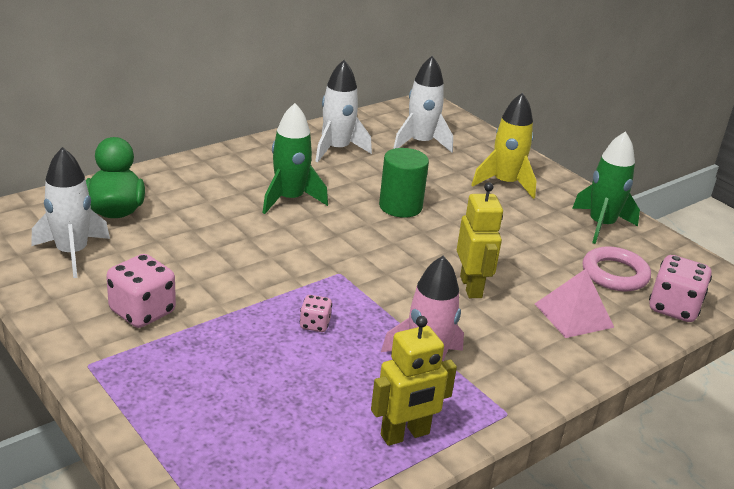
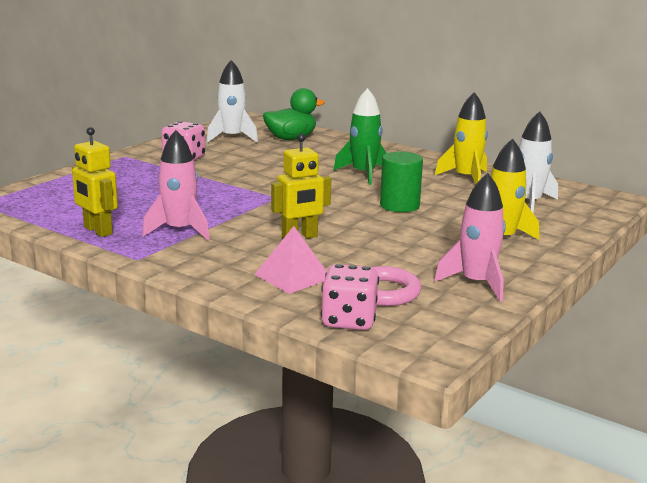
camera: 75 degrees right, 10 degrees down
pink dice [300,295,332,332] -> none
white rocket [315,60,372,162] -> yellow rocket [435,92,488,184]
green rocket [572,131,640,244] -> pink rocket [434,173,506,302]

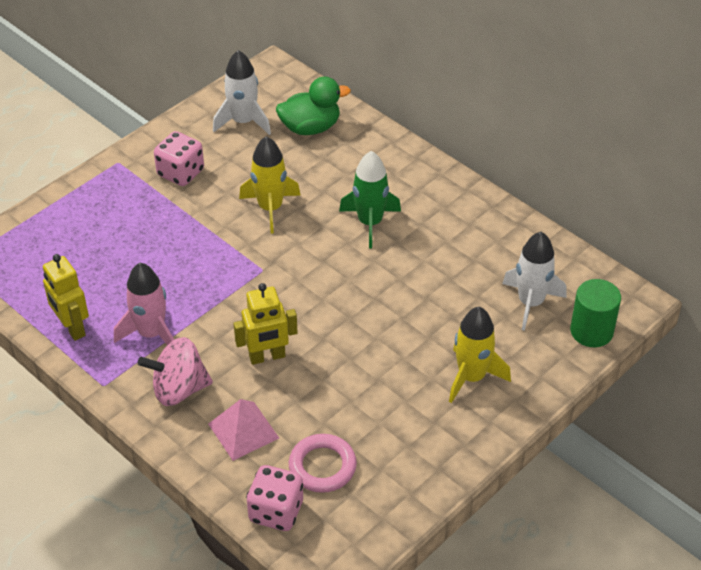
camera: 10 degrees right, 25 degrees up
green cylinder [380,151,423,212] -> green cylinder moved to [570,279,621,347]
pink rocket [434,173,506,302] -> none
yellow rocket [435,92,488,184] -> yellow rocket moved to [239,136,301,233]
none -> pink spinning top [138,337,213,406]

